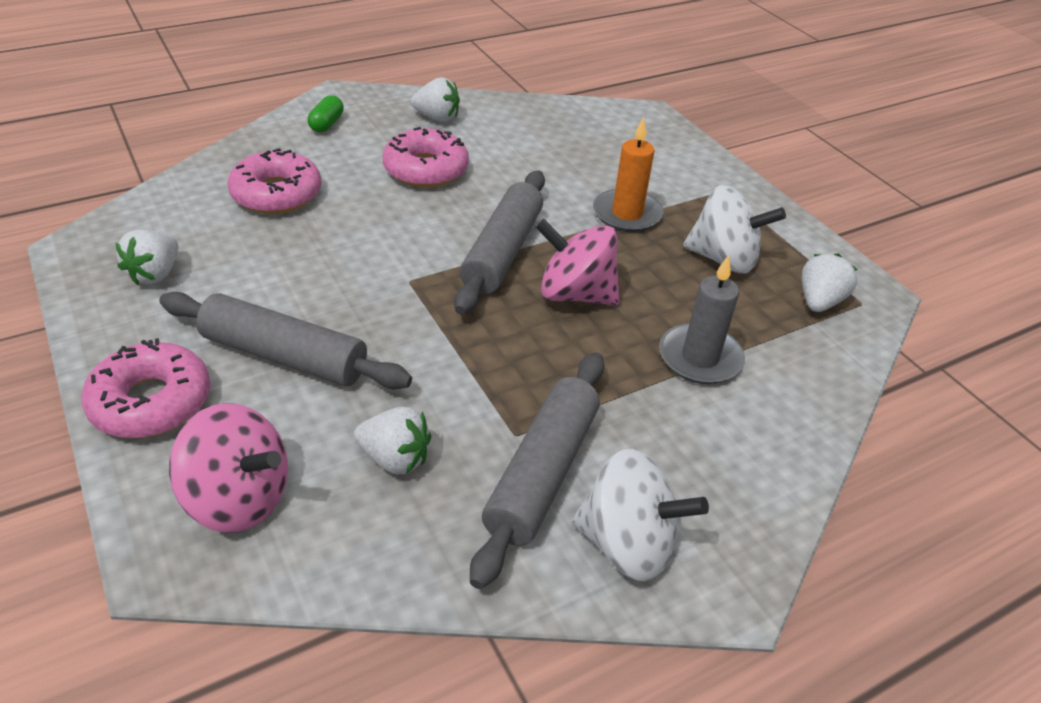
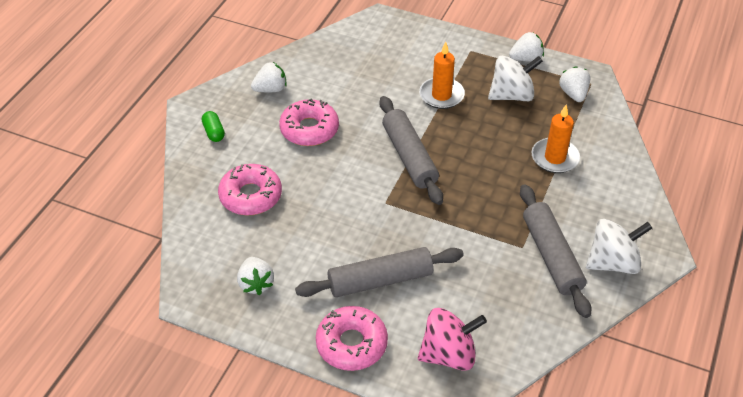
camera: 35 degrees left, 5 degrees up
white strawberry [354,407,431,475] -> white strawberry moved to [509,32,544,62]
pink spinning top [536,219,620,305] -> none
grey candle [659,255,745,384] -> orange candle [531,105,580,173]

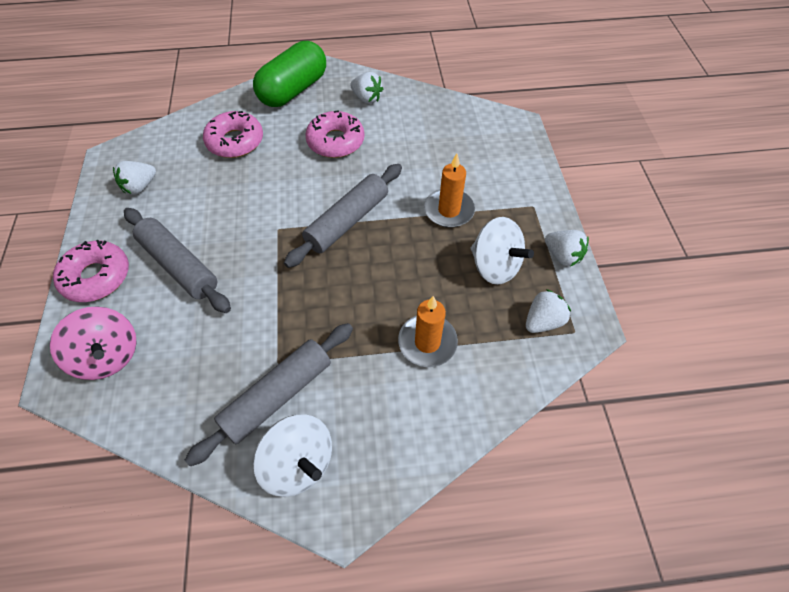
camera: 60 degrees right, 10 degrees up
green capsule [202,111,225,142] -> green capsule [253,41,326,107], size x2.46

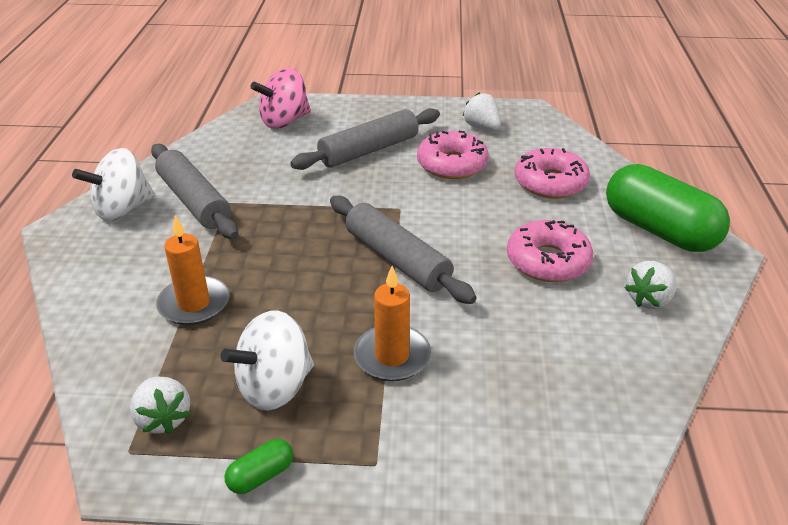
camera: 100 degrees right, 20 degrees down
pink donut [53,240,129,302] -> pink donut moved to [417,131,489,179]
white strawberry [545,230,589,267] -> green capsule [225,439,293,494]

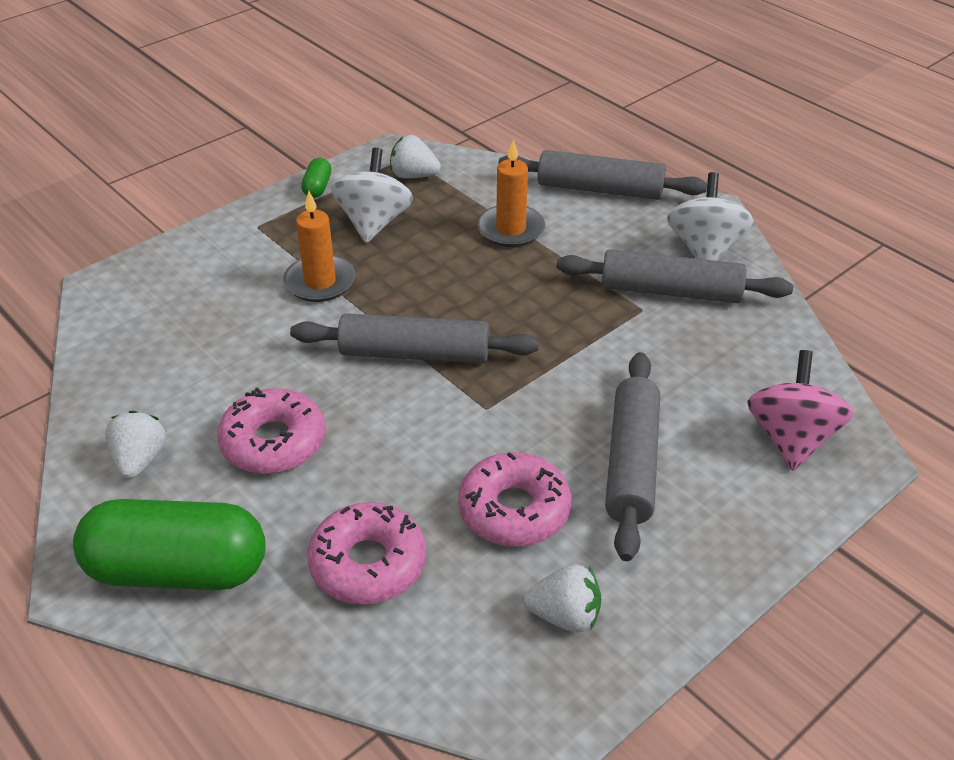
camera: 135 degrees right, 5 degrees up
none -> grey rolling pin [498,150,707,200]

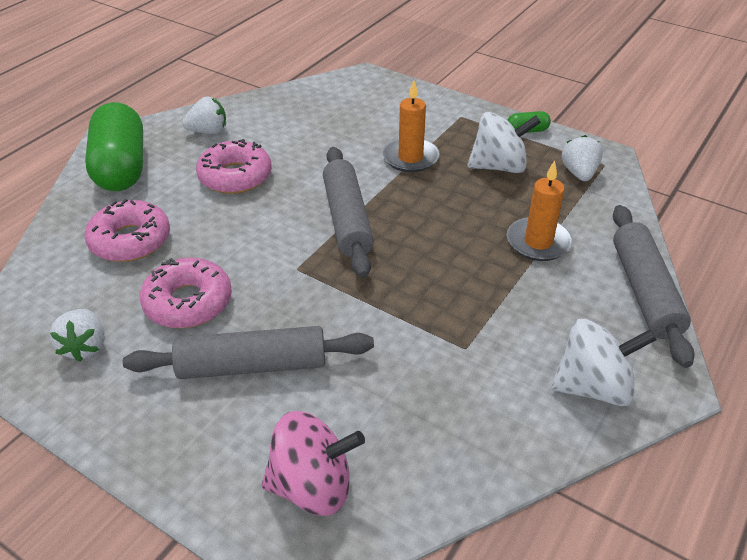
camera: 75 degrees right, 0 degrees up
grey rolling pin [556,249,793,303] -> none

